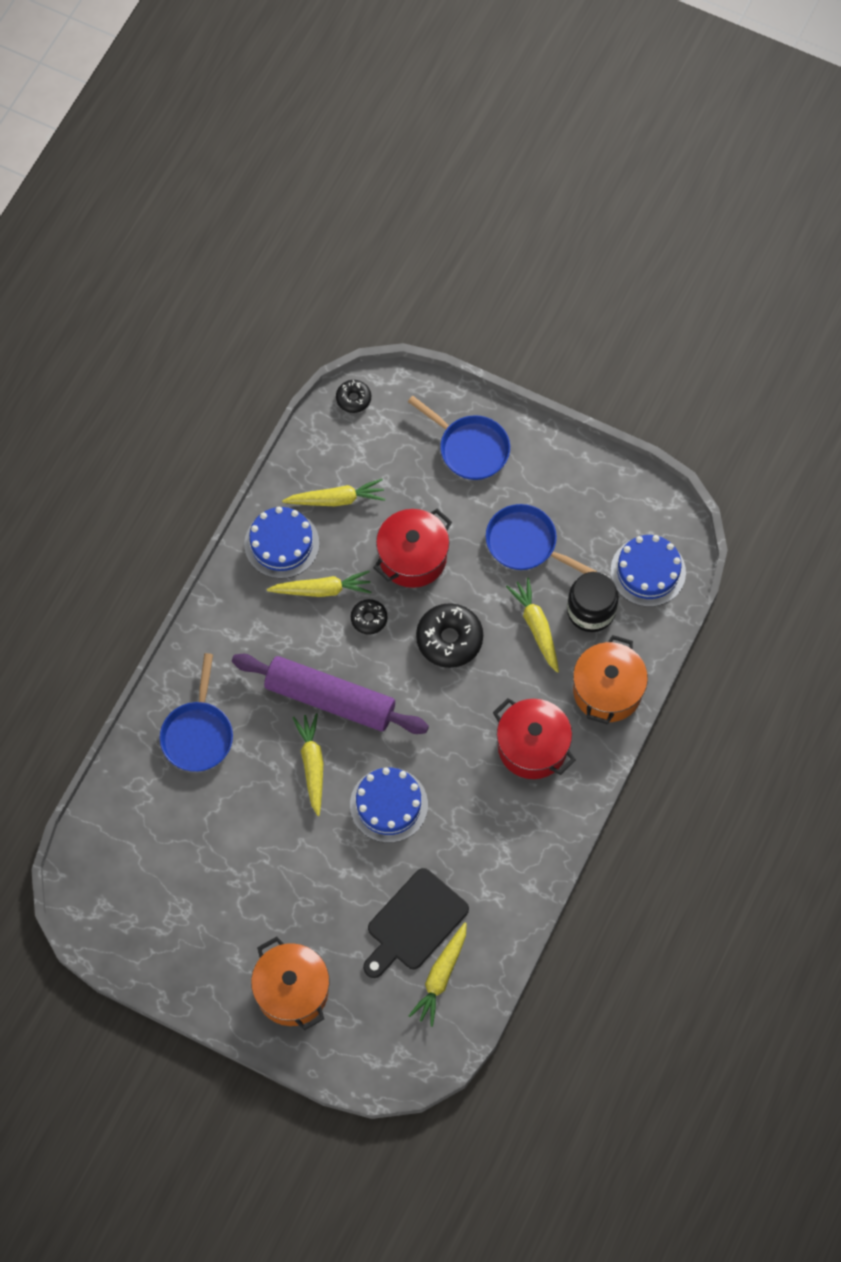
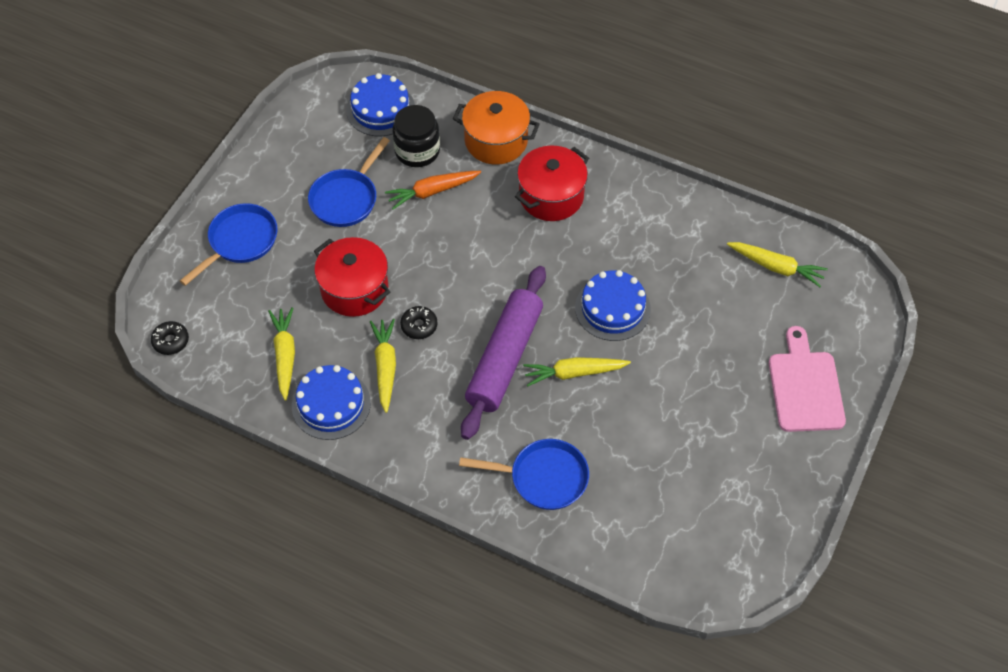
camera: 90 degrees left, 10 degrees down
orange pot [251,936,330,1030] -> pink cutting board [769,326,846,432]
black cutting board [363,868,469,978] -> none
black donut [416,603,483,668] -> none
yellow carrot [506,578,559,673] -> orange carrot [385,171,481,210]

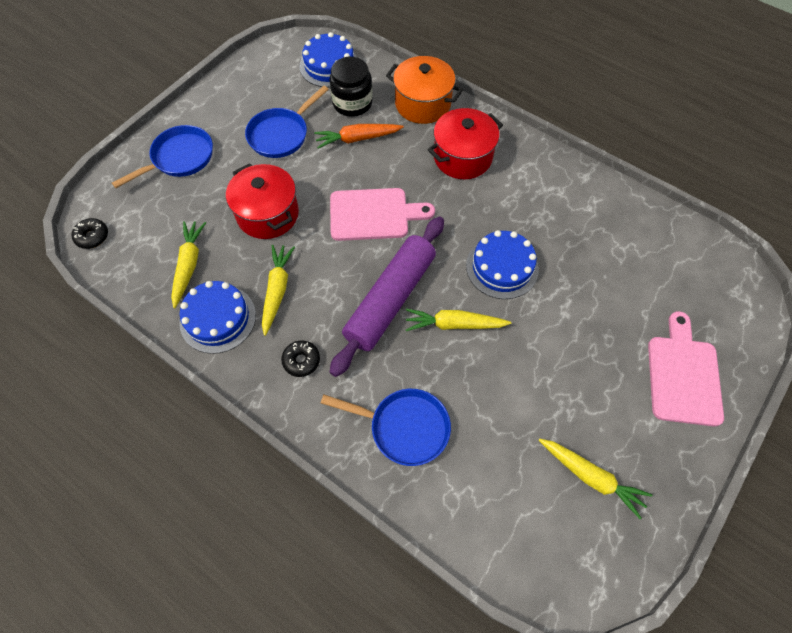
camera: 10 degrees right, 5 degrees up
black donut [400,306,438,339] -> black donut moved to [281,340,320,377]
yellow carrot [727,242,828,287] -> yellow carrot moved to [539,438,652,519]
none -> pink cutting board [330,188,435,241]

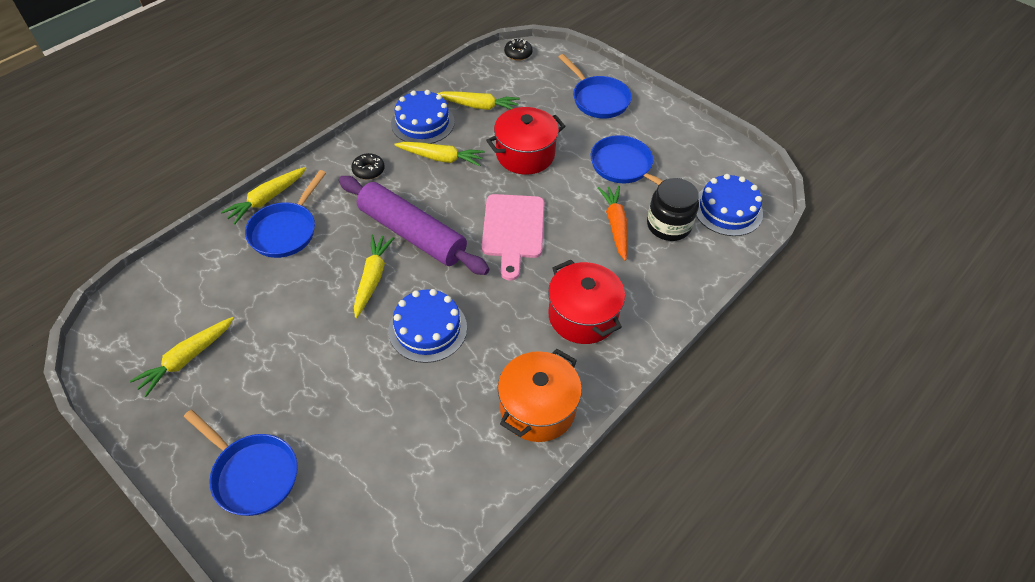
camera: 95 degrees right, 10 degrees down
orange pot [386,56,463,124] -> orange pot moved to [498,349,582,442]
pink cutting board [648,311,724,427] -> blue pan [184,410,298,516]
none -> yellow carrot [221,167,306,225]

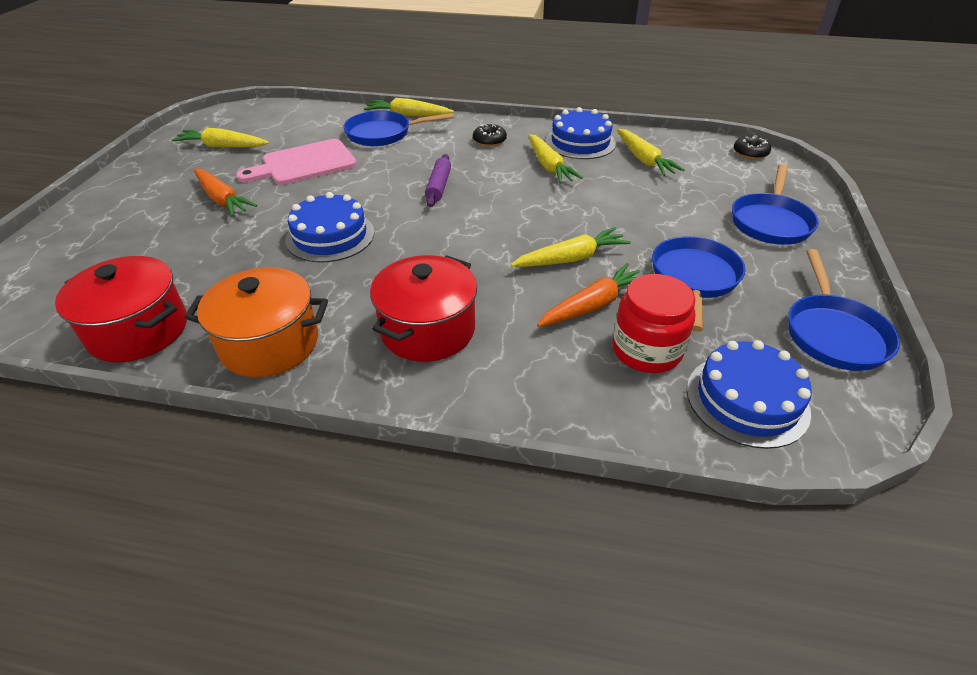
camera: 60 degrees right, 10 degrees down
blue pan [184,410,298,516] -> blue pan moved to [788,249,900,371]
purple rolling pin [339,176,489,275] -> purple rolling pin [425,154,451,207], size x0.47
yellow carrot [354,235,394,318] -> yellow carrot moved to [510,227,631,267]
pink cutting board [482,194,545,281] -> pink cutting board moved to [236,139,357,185]
red pot [486,107,566,175] -> red pot moved to [55,256,187,362]
black jar [647,178,699,241] -> red jar [612,274,695,373]
none -> orange carrot [194,169,257,217]

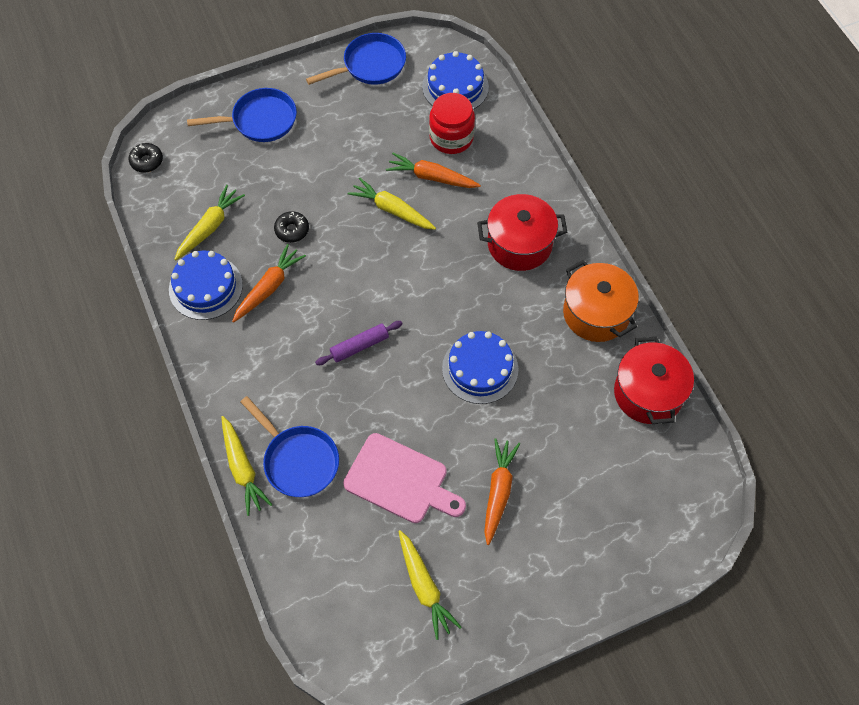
camera: 125 degrees left, 20 degrees up
black donut [473,124,507,147] -> black donut moved to [274,211,309,243]
yellow carrot [529,134,583,183] -> orange carrot [232,244,306,323]
blue pan [652,236,746,332] -> none

